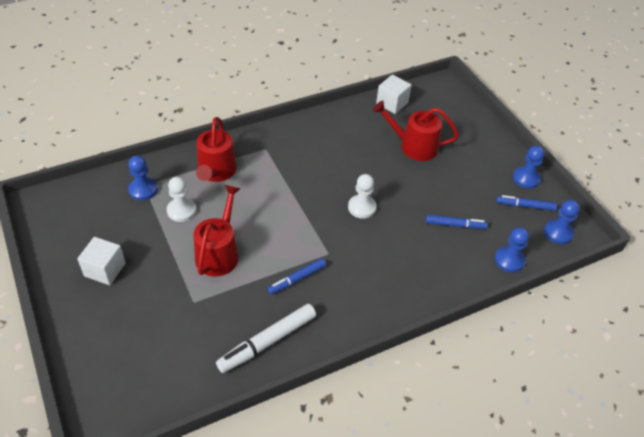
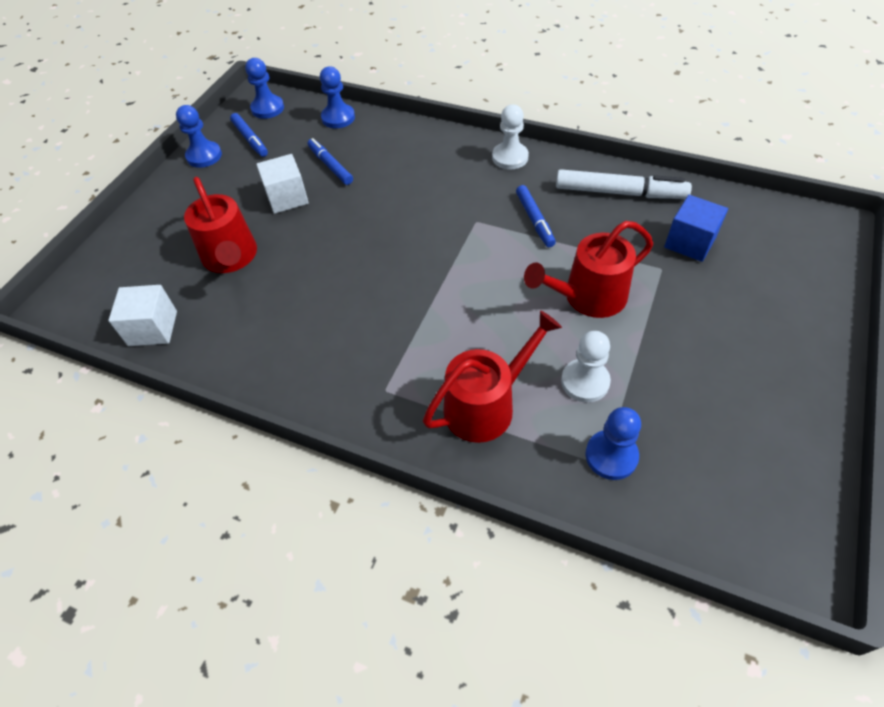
camera: 125 degrees left, 5 degrees up
white cube [77,237,125,285] -> white cube moved to [256,154,309,214]
blue marker [267,258,326,294] -> blue marker turned 60 degrees clockwise [516,185,556,247]
white pawn [348,174,377,219] -> white pawn moved to [492,104,529,170]
none -> blue cube [664,195,728,262]

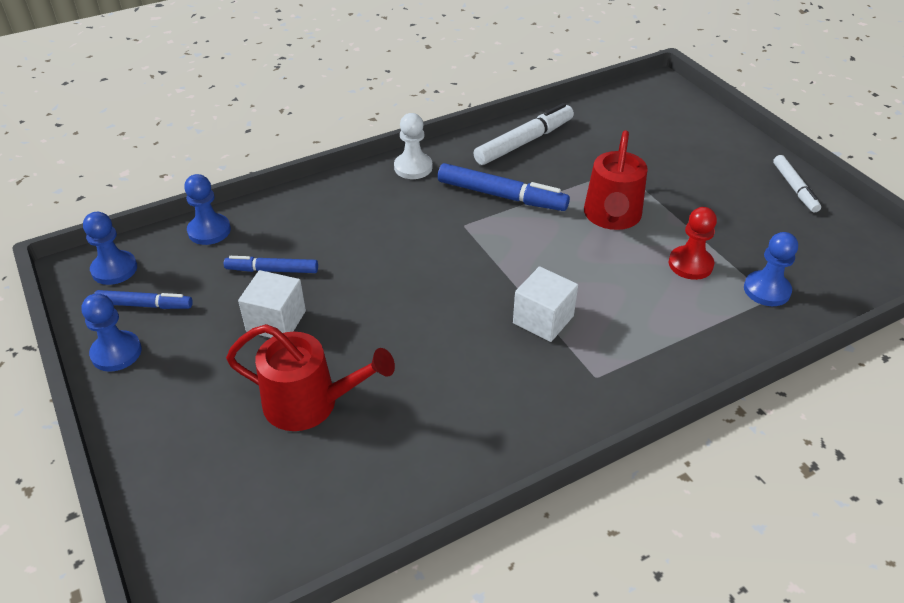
camera: 55 degrees left, 10 degrees down
white cube [108,285,177,346] -> white cube moved to [513,266,578,342]
red watering can [423,310,562,443] -> none
blue marker [516,185,556,247] -> blue marker [438,163,570,211], size x1.60
white pawn [561,331,611,402] -> red pawn [669,207,717,280]
blue cube [664,195,728,262] -> none
none -> white marker [773,155,821,213]

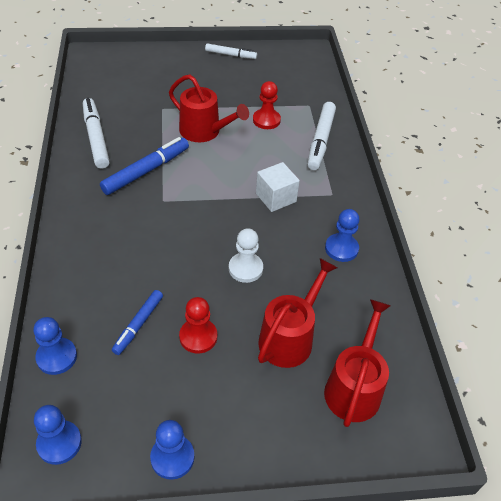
camera: 70 degrees left, 5 degrees up
blue marker [94,290,193,309] -> none
white cube [238,270,306,338] -> red pawn [179,297,217,354]
white pawn [394,113,433,179] -> white pawn moved to [229,228,263,283]
blue pawn [744,232,798,306] -> blue pawn moved to [325,209,359,262]
none -> white marker [308,102,336,170]
none -> red watering can [324,299,391,427]

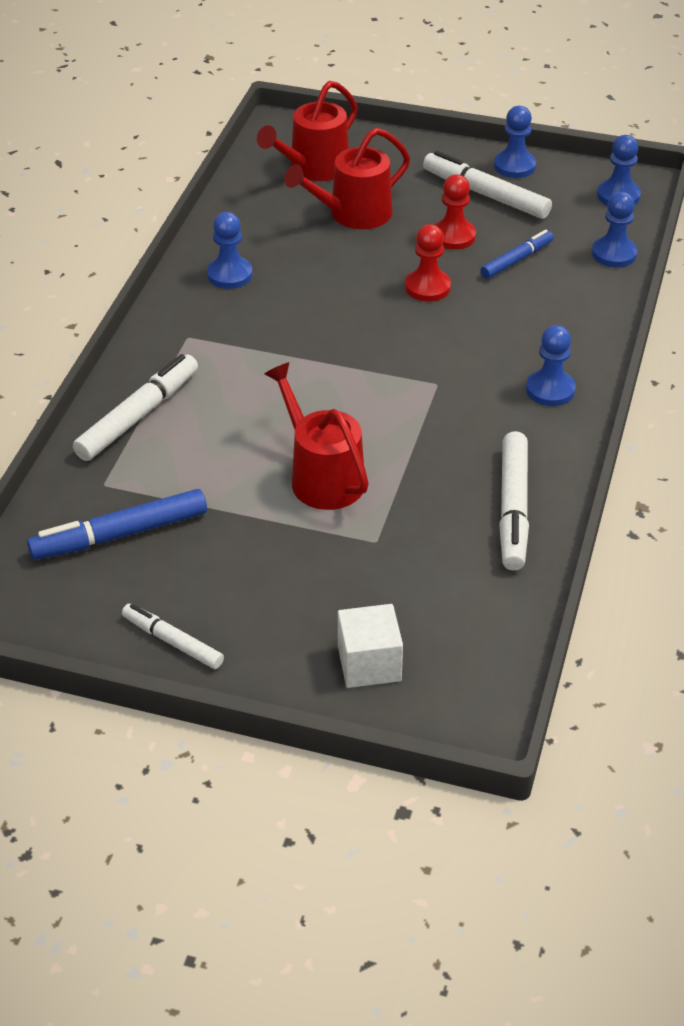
camera: 155 degrees left, 5 degrees down
blue marker [100,137,189,195] -> blue marker moved to [27,489,207,560]
white pawn [229,228,263,283] -> none
red pawn [253,81,281,129] -> red pawn moved to [405,224,451,302]
white cube [256,162,300,212] -> white cube moved to [338,604,403,688]
none -> white marker [423,151,552,219]
none -> blue pawn [526,325,576,406]

